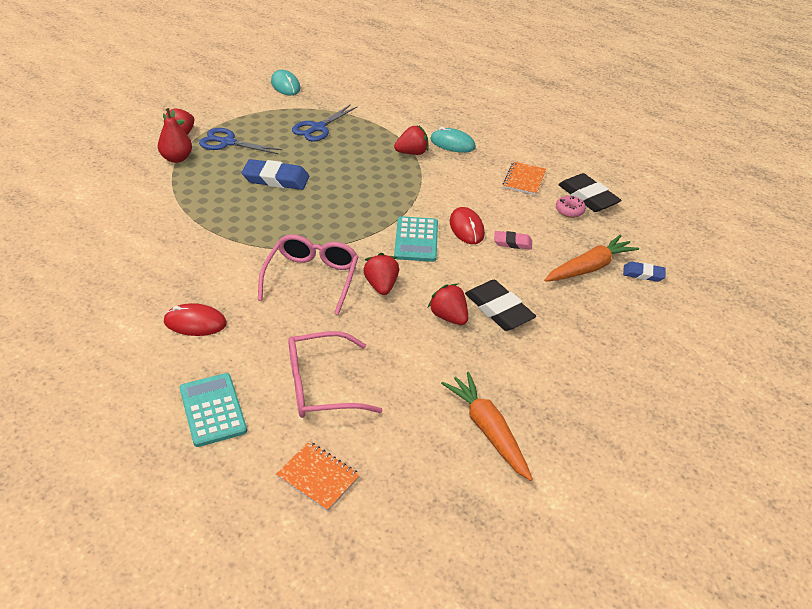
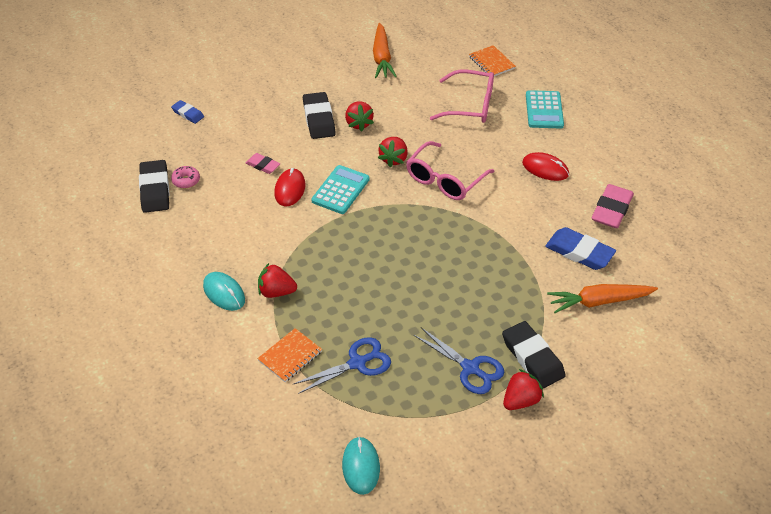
camera: 155 degrees left, 5 degrees up
red pear [158,108,192,163] -> black eraser [502,321,566,388]
blue eraser [241,159,310,190] -> blue eraser moved to [545,227,616,270]
orange notebook [503,162,546,195] -> orange notebook moved to [257,328,322,382]
orange carrot [544,235,639,282] -> orange carrot moved to [547,284,658,313]
none -> pink eraser [591,184,634,228]

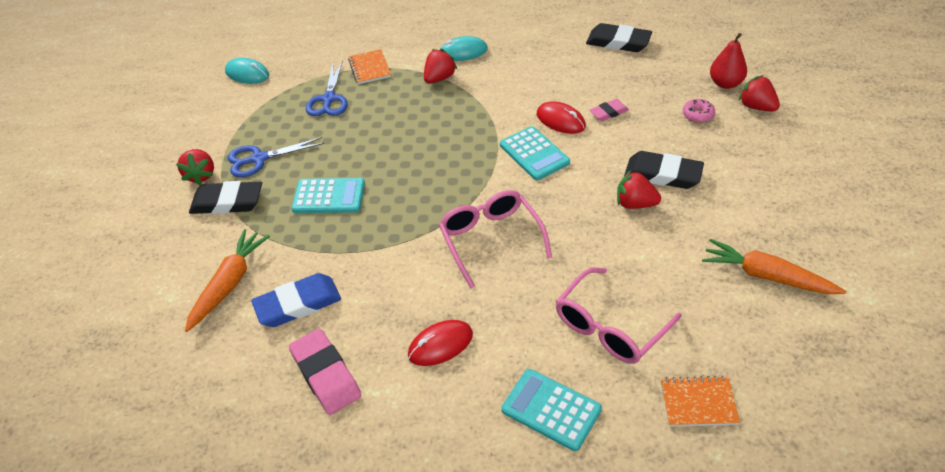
camera: 125 degrees right, 0 degrees up
blue eraser [171,100,204,124] -> red pear [710,33,747,89]
pink donut [171,166,200,188] -> pink donut moved to [683,99,715,123]
red strawberry [378,137,408,167] -> red strawberry moved to [739,75,780,112]
none -> turquoise calculator [291,178,365,213]

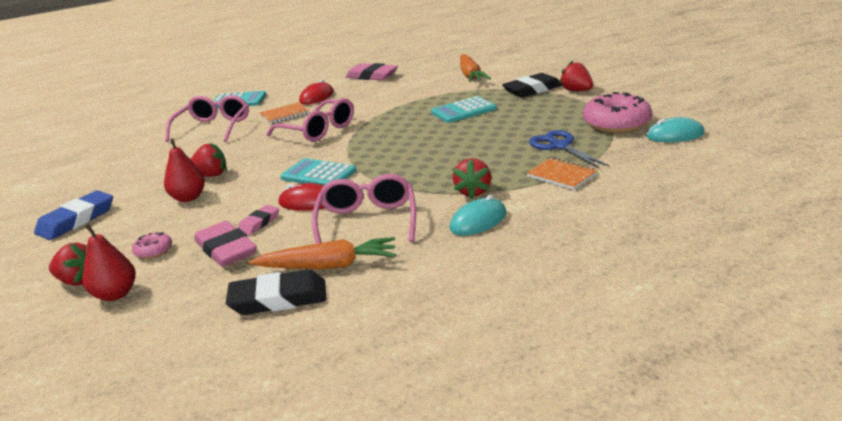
camera: 150 degrees right, 20 degrees down
blue scissors [228,137,324,177] -> none
blue eraser [251,273,341,327] -> blue eraser moved to [34,190,113,240]
black eraser [624,151,704,189] -> red pear [164,138,205,202]
orange notebook [661,376,740,427] -> orange notebook moved to [259,102,309,124]
orange carrot [702,239,846,294] -> orange carrot moved to [249,237,396,269]
none -> pink eraser [194,221,257,267]
none -> pink glasses [312,174,416,244]
none -> pink donut [583,92,652,133]

